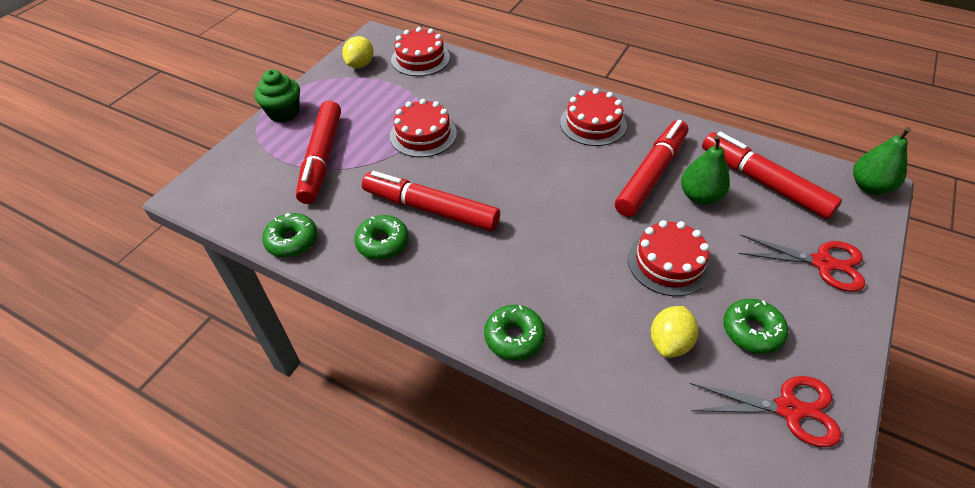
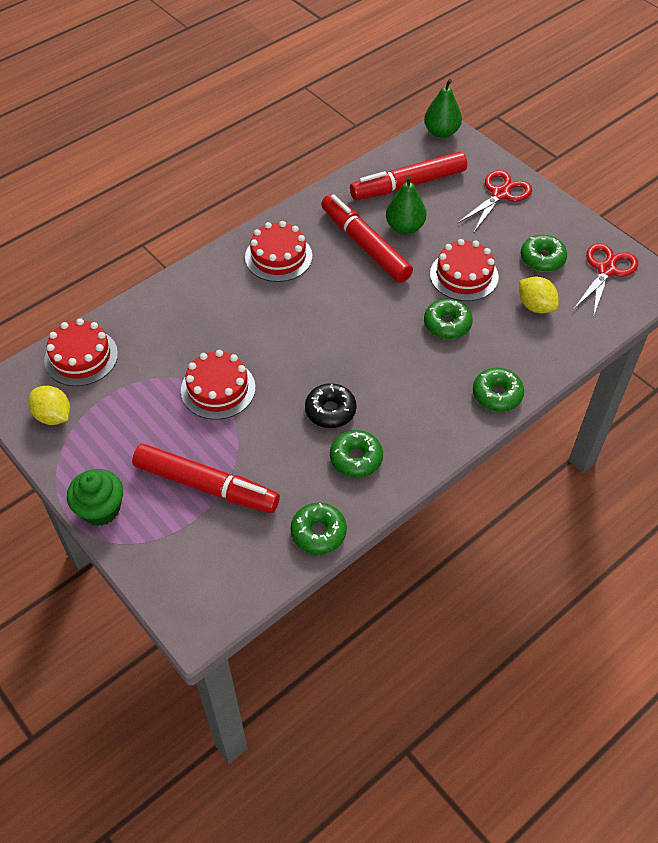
camera: 70 degrees left, 5 degrees up
red marker [362,171,500,231] -> black donut [305,383,356,428]
none -> green donut [424,299,473,339]

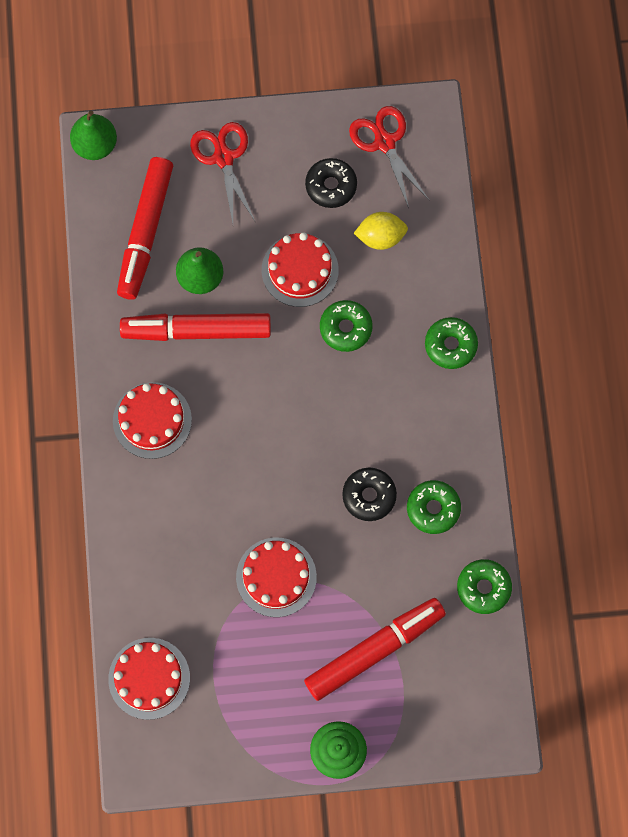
camera: 55 degrees left, 20 degrees up
yellow lemon [29,386,70,425] -> none
green donut [521,235,567,272] -> black donut [305,158,357,208]

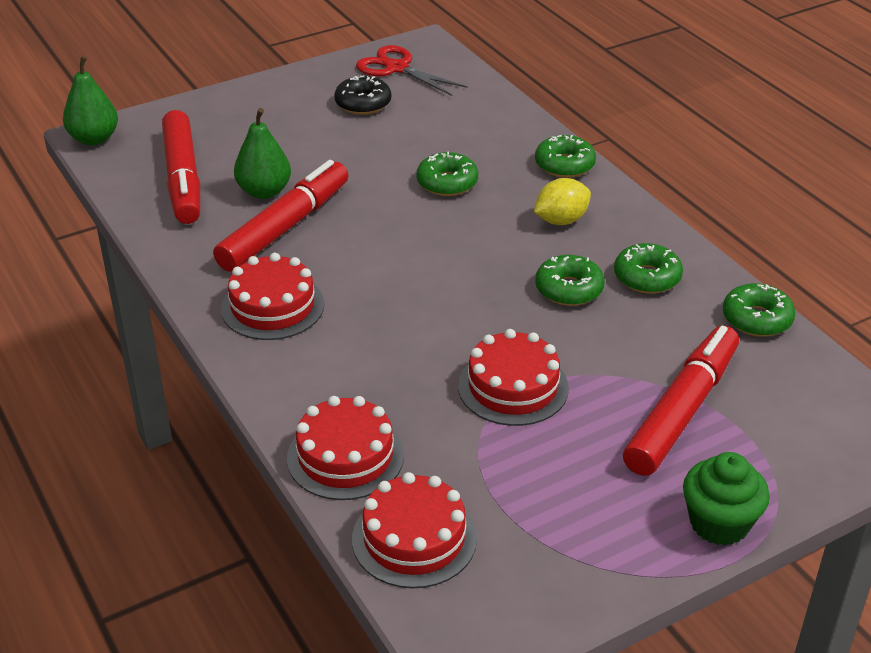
camera: 25 degrees left, 35 degrees down
red marker [120,313,271,341] -> red marker turned 150 degrees clockwise [213,160,348,272]
red scissors [190,122,255,223] -> none
red cake [262,232,339,307] -> red cake moved to [287,396,404,500]
black donut [342,468,397,521] -> green donut [535,255,605,306]
yellow lemon [353,212,408,250] -> yellow lemon moved to [534,178,591,225]

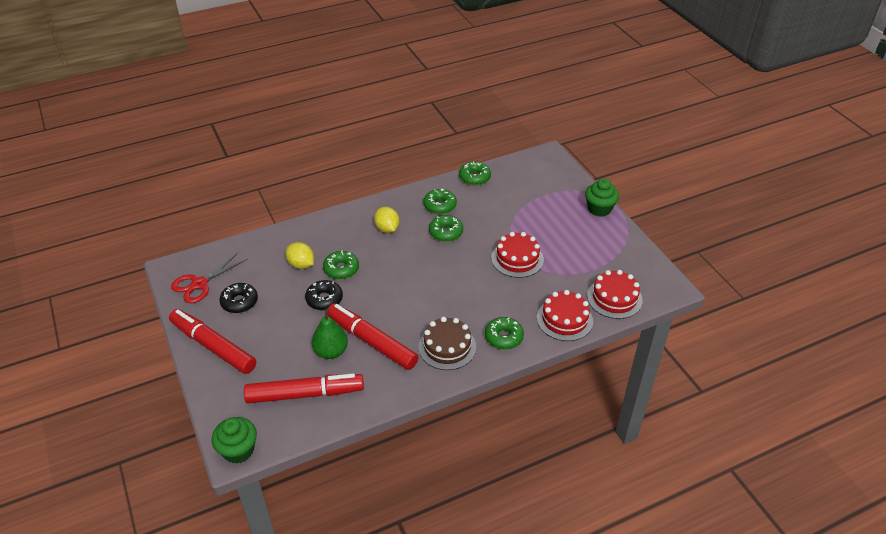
camera: 85 degrees left, 5 degrees up
green pear [63,56,118,145] -> green cupcake [212,417,257,464]
red cake [221,253,324,340] -> brown cake [418,317,476,370]
green donut [535,135,596,178] -> green donut moved to [485,317,524,349]
red marker [623,326,739,476] -> red marker moved to [169,309,256,374]
none -> yellow lemon [286,242,314,269]
none -> black donut [305,280,343,310]

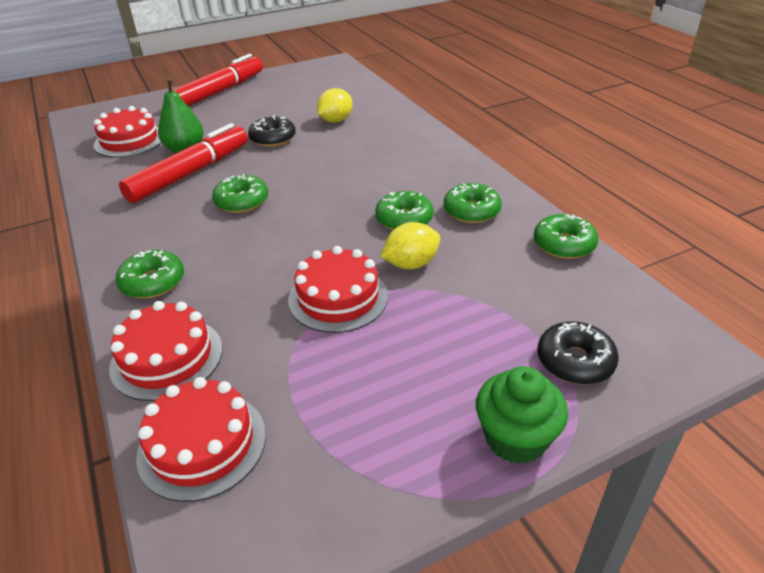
camera: 90 degrees right, 5 degrees down
red scissors [171,253,248,303] -> none
green cupcake [212,417,257,464] -> none
black donut [219,283,258,313] -> black donut moved to [538,321,619,385]
red marker [244,373,364,403] -> red cake [94,106,162,158]
green donut [323,251,359,279] -> green donut moved to [212,174,268,213]
yellow lemon [374,207,399,233] -> yellow lemon moved to [380,222,440,269]
brown cake [418,317,476,370] -> none

